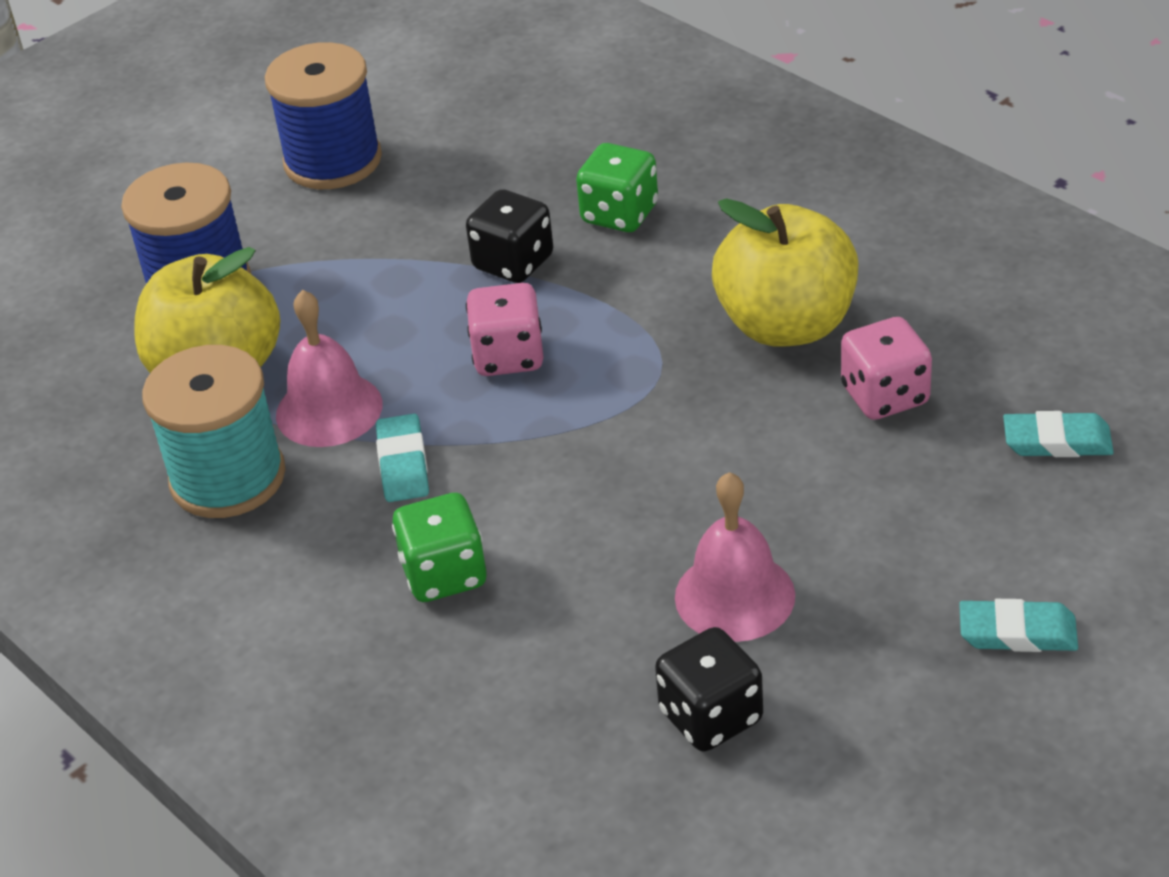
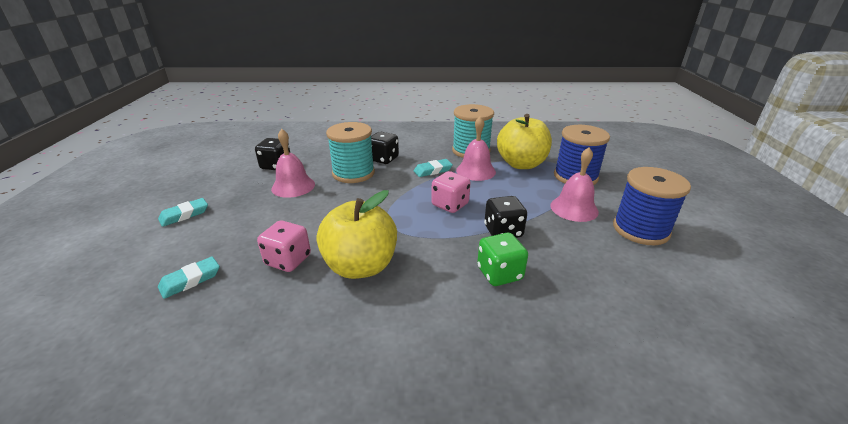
camera: 130 degrees right, 10 degrees down
turquoise eraser [376,414,429,502] -> turquoise eraser turned 60 degrees counterclockwise [414,159,453,177]
green dice [392,493,486,602] -> black dice [371,132,399,164]
none -> turquoise spool [326,122,375,183]
none -> pink bell [550,147,599,222]

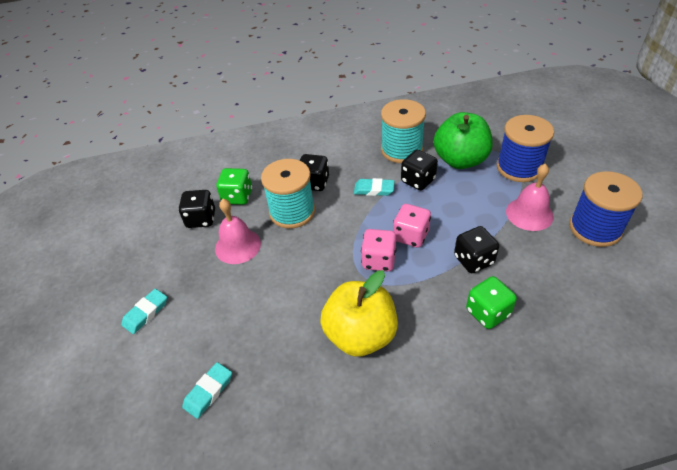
camera: 10 degrees left, 15 degrees up
pink dice [257,220,311,272] -> pink dice moved to [361,229,396,271]
turquoise eraser [414,159,453,177] -> turquoise eraser turned 45 degrees clockwise [354,178,394,196]
pink bell [456,116,496,181] -> black dice [401,150,438,190]
yellow apple [497,114,552,169] -> green apple [434,112,493,169]
none -> green dice [217,168,252,205]

